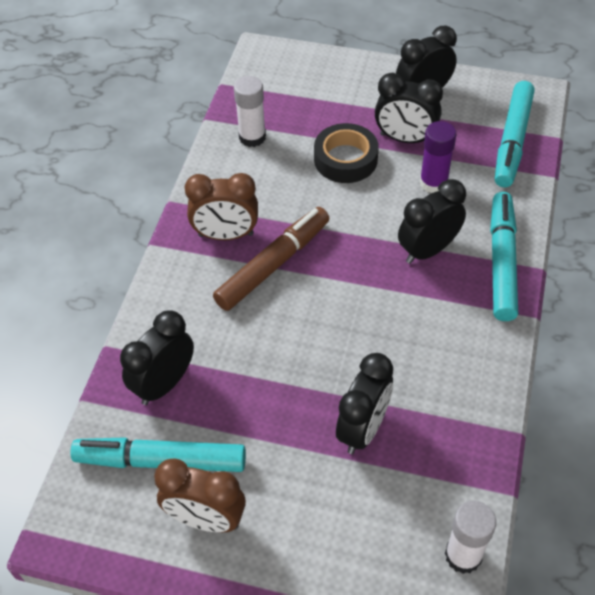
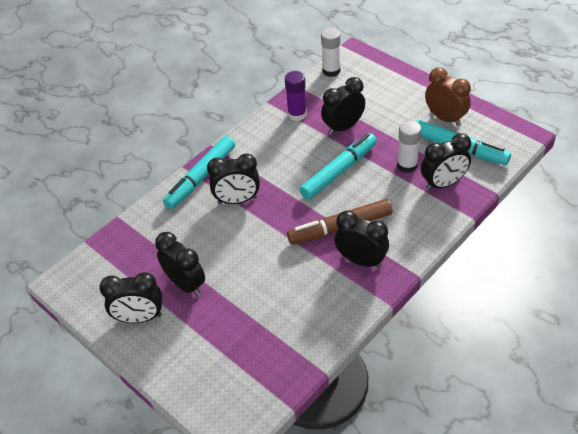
camera: 150 degrees left, 5 degrees down
brown clock [185,173,258,240] -> black clock [335,210,389,268]
white glue stick [234,76,266,147] -> white glue stick moved to [397,120,421,173]
black tape [314,123,379,183] -> none
purple glue stick [420,121,456,193] -> purple glue stick moved to [285,71,307,121]
turquoise marker [495,81,535,187] -> turquoise marker moved to [299,133,377,200]

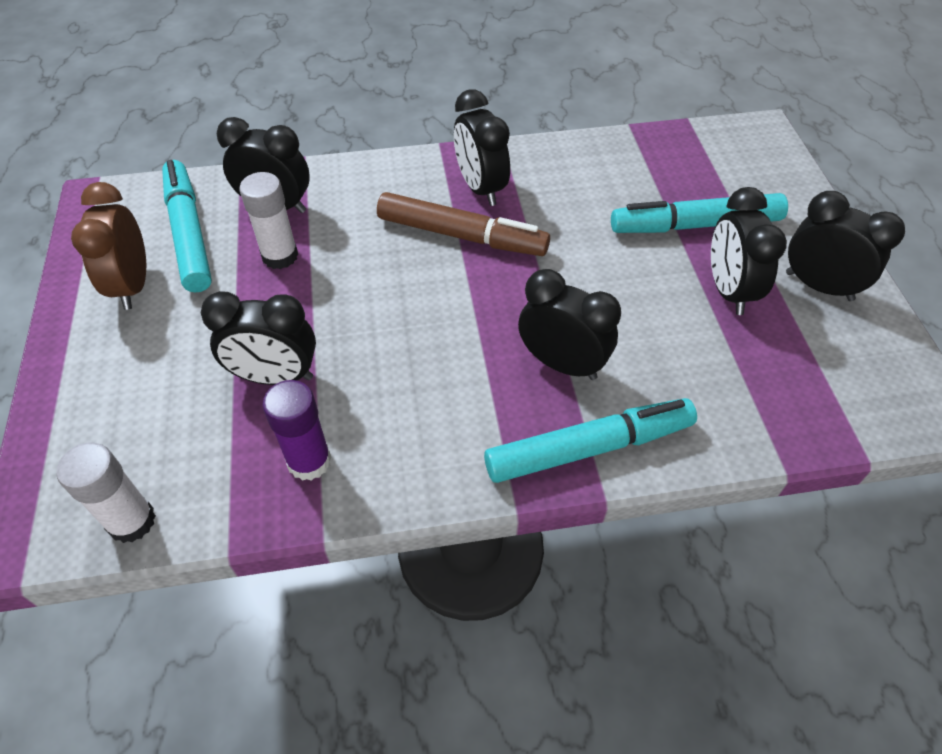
camera: 145 degrees left, 5 degrees up
turquoise marker [299,133,377,200] -> turquoise marker moved to [611,193,788,233]

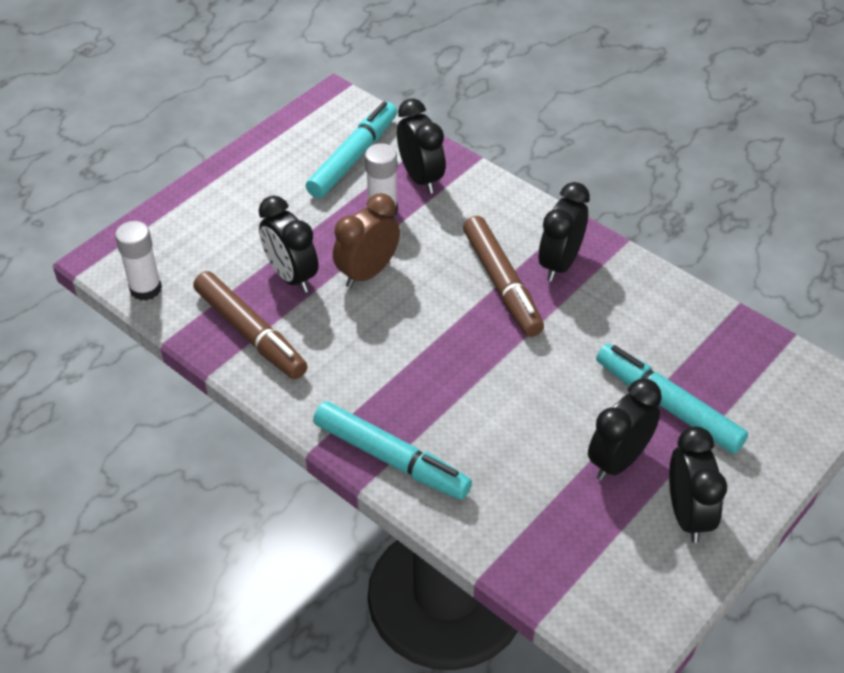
camera: 50 degrees right, 5 degrees down
brown clock [71,182,146,310] -> brown clock moved to [333,193,400,288]
purple glue stick [262,380,332,481] -> brown marker [193,271,307,379]
black clock [518,269,621,380] -> none

